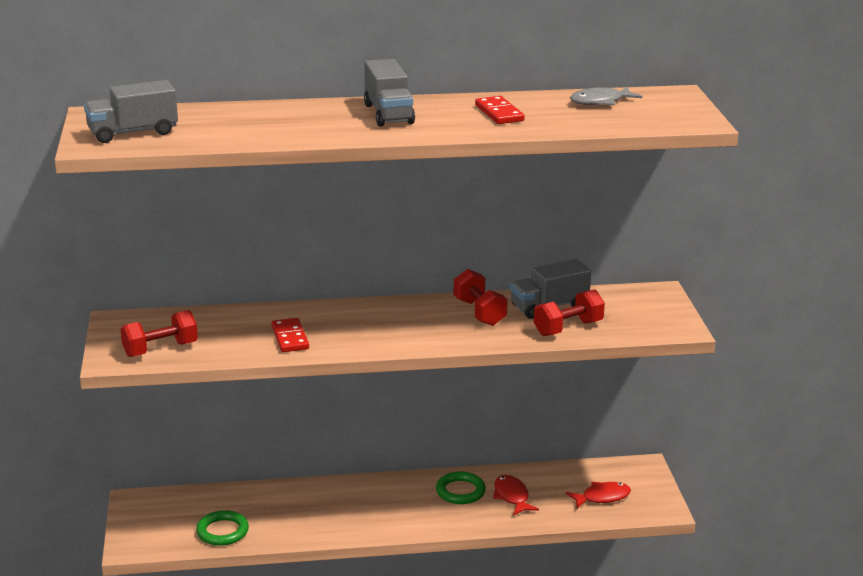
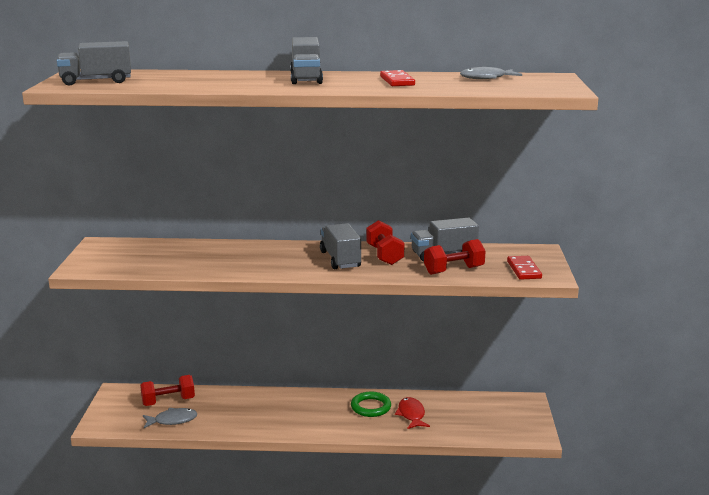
camera: 10 degrees right, 5 degrees down
red dumbbell [121,310,198,357] -> red dumbbell moved to [140,375,195,406]
green ring [196,510,249,546] -> grey fish [143,408,198,428]
red domino [271,318,309,352] -> red domino moved to [507,256,542,280]
red fish [566,482,631,508] -> none
none -> grey truck [320,223,361,269]

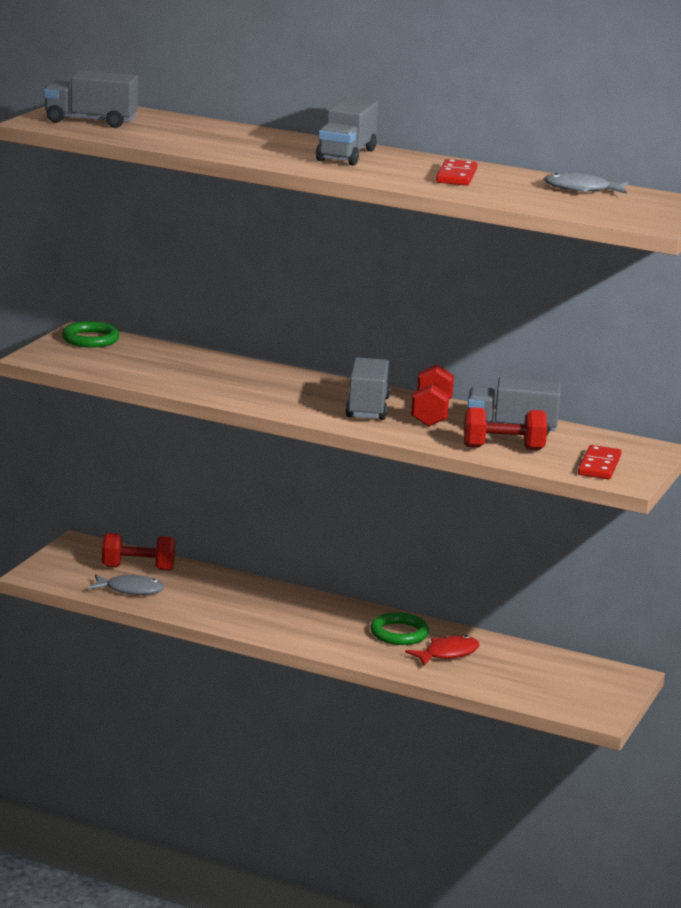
camera: 20 degrees right, 0 degrees up
red fish [395,397,430,429] -> red fish turned 45 degrees clockwise [405,635,480,666]
none -> green ring [62,321,120,348]

